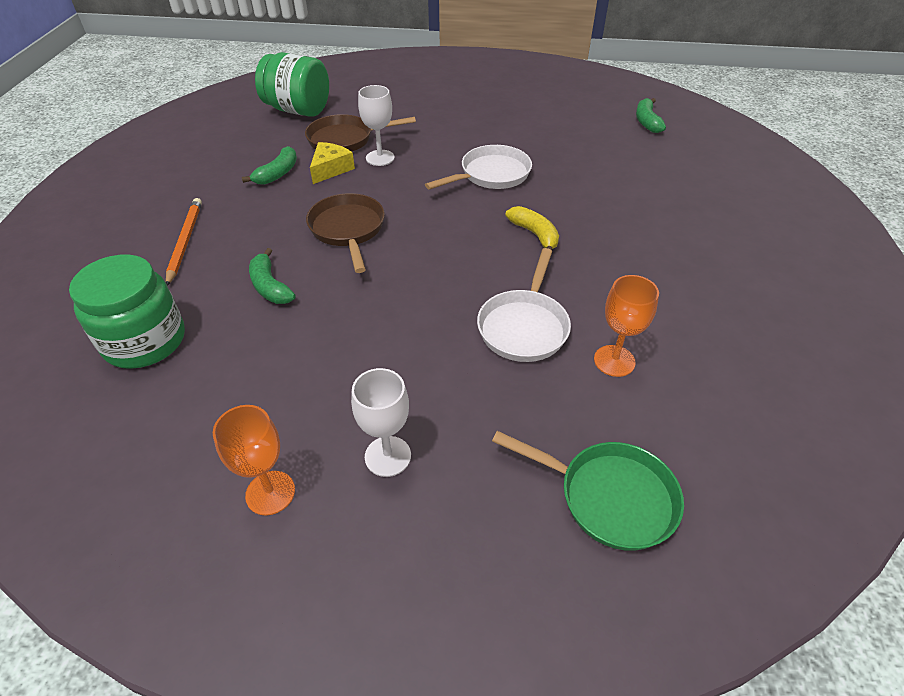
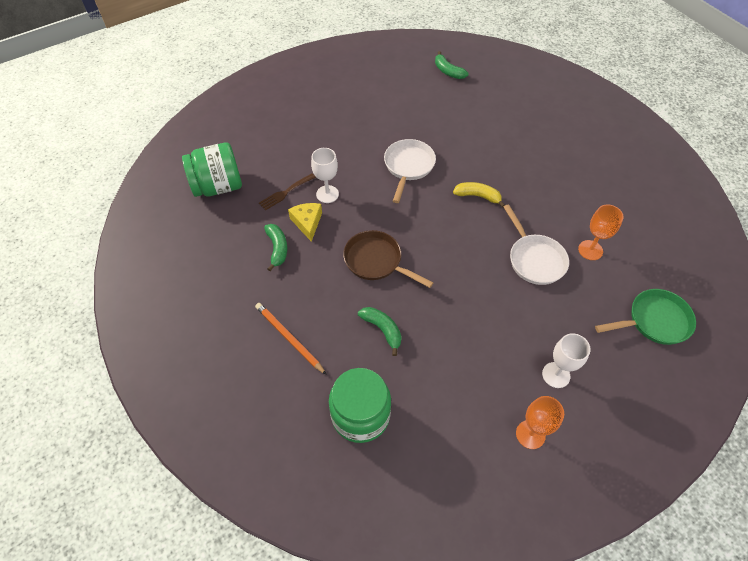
camera: 40 degrees left, 10 degrees up
green banana [249,248,295,304] -> green banana turned 150 degrees counterclockwise [358,307,402,356]
brown pan [305,114,416,152] -> brown fork [259,173,316,211]

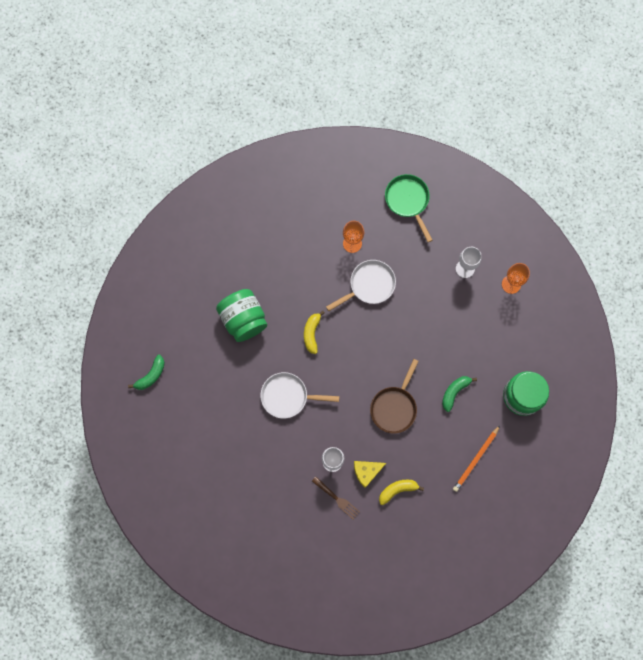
camera: 100 degrees left, 20 degrees up
green jar [182,142,242,197] -> green jar moved to [216,289,267,342]
green banana [264,224,288,271] -> yellow banana [379,480,424,505]

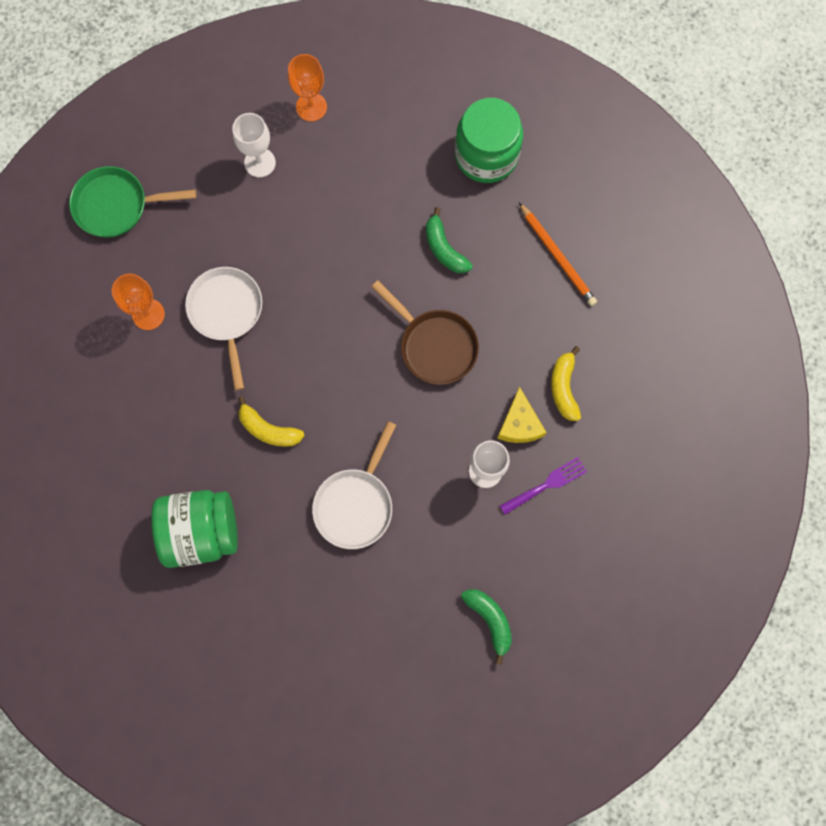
camera: 70 degrees left, 0 degrees up
green banana [128,354,165,390] -> green banana moved to [461,589,512,665]
brown fork [312,477,360,520] -> purple fork [500,457,587,515]

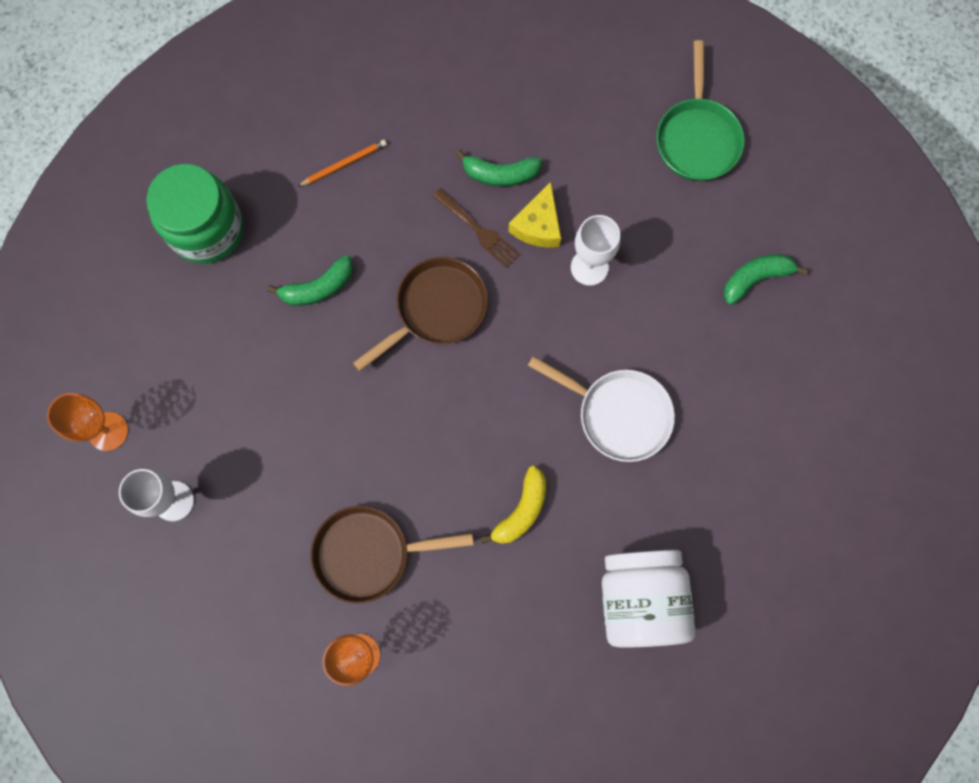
camera: 85 degrees left, 0 degrees up
green pan [69,166,196,237] -> green pan moved to [656,40,745,181]
green jar [151,490,238,568] -> white jar [602,550,696,648]
white pan [185,267,262,390] -> brown pan [311,506,474,604]
yellow cheese [497,387,547,443] -> yellow cheese turned 105 degrees clockwise [509,182,561,248]
purple fork [500,457,587,515] -> none
orange pencil [519,203,597,306] -> orange pencil [297,140,387,187], size x0.66
yellow banana [551,346,581,421] -> green banana [456,150,542,186]
none -> brown fork [433,188,520,268]

